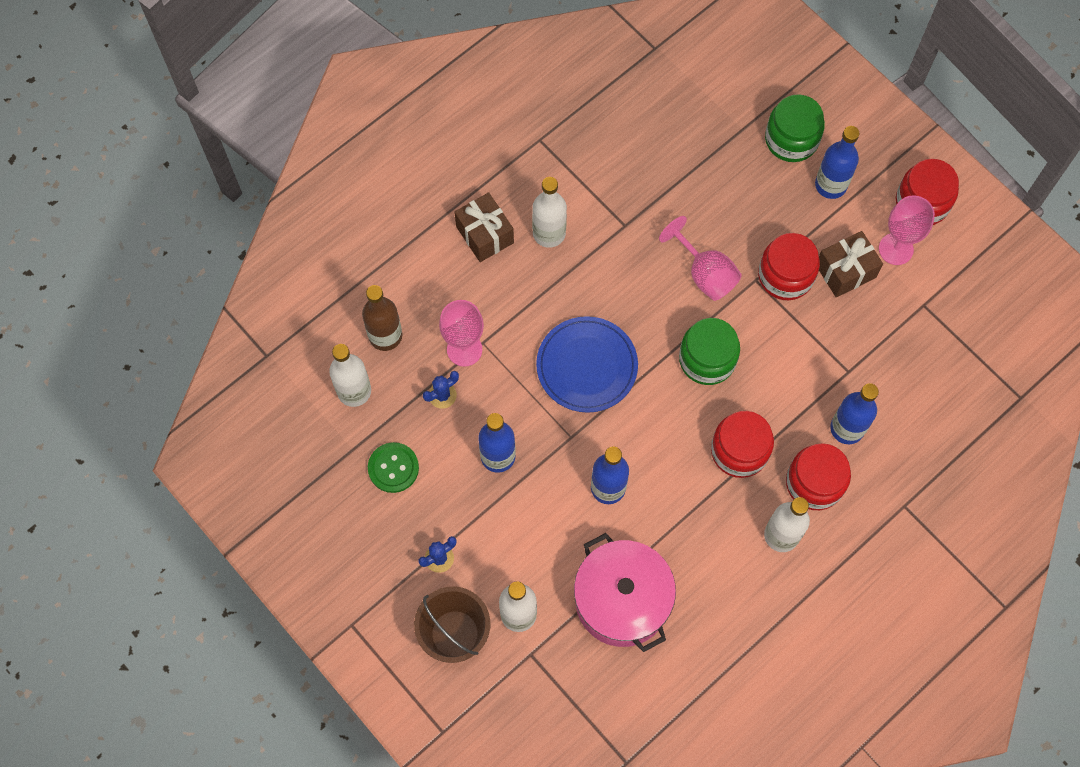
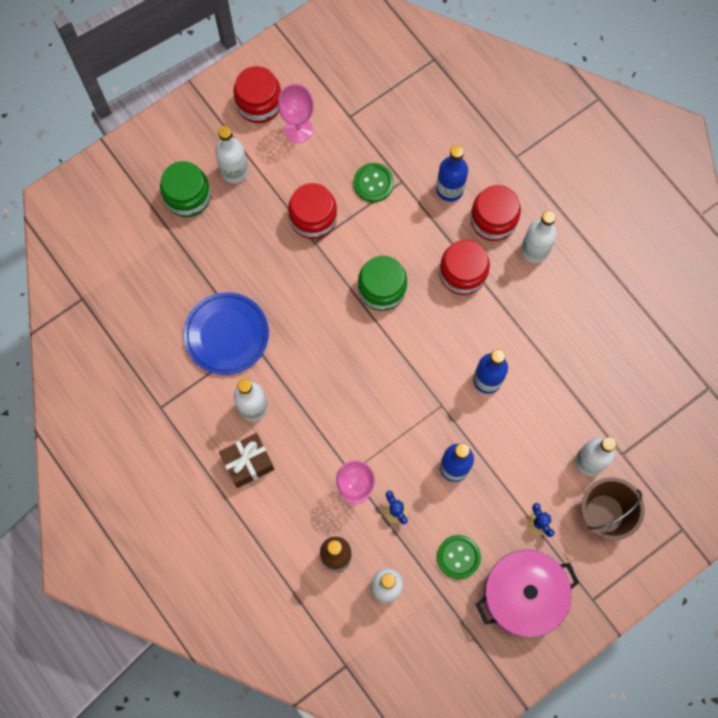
camera: 85 degrees left, 5 degrees up
blue plate [536,316,638,413] -> blue plate moved to [183,292,269,375]
pink pot [574,533,676,652] -> pink pot moved to [476,550,579,637]
pink goblet [659,216,742,301] -> none
blue bottle [815,126,860,199] -> white bottle [215,126,248,183]
brown gift [819,231,883,297] -> none
none -> green button [353,163,394,202]

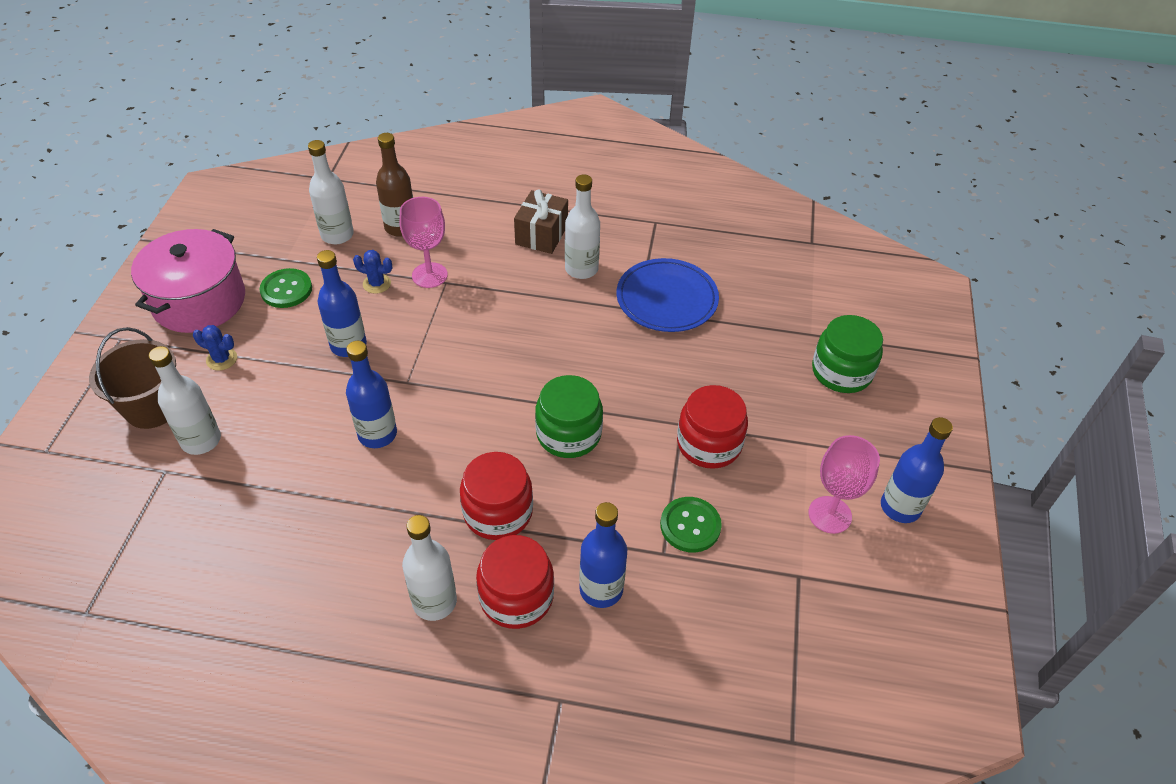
camera: 135 degrees right, 25 degrees down
white bottle [215,126,248,183] -> none
red jar [233,66,281,123] -> blue bottle [881,417,953,523]

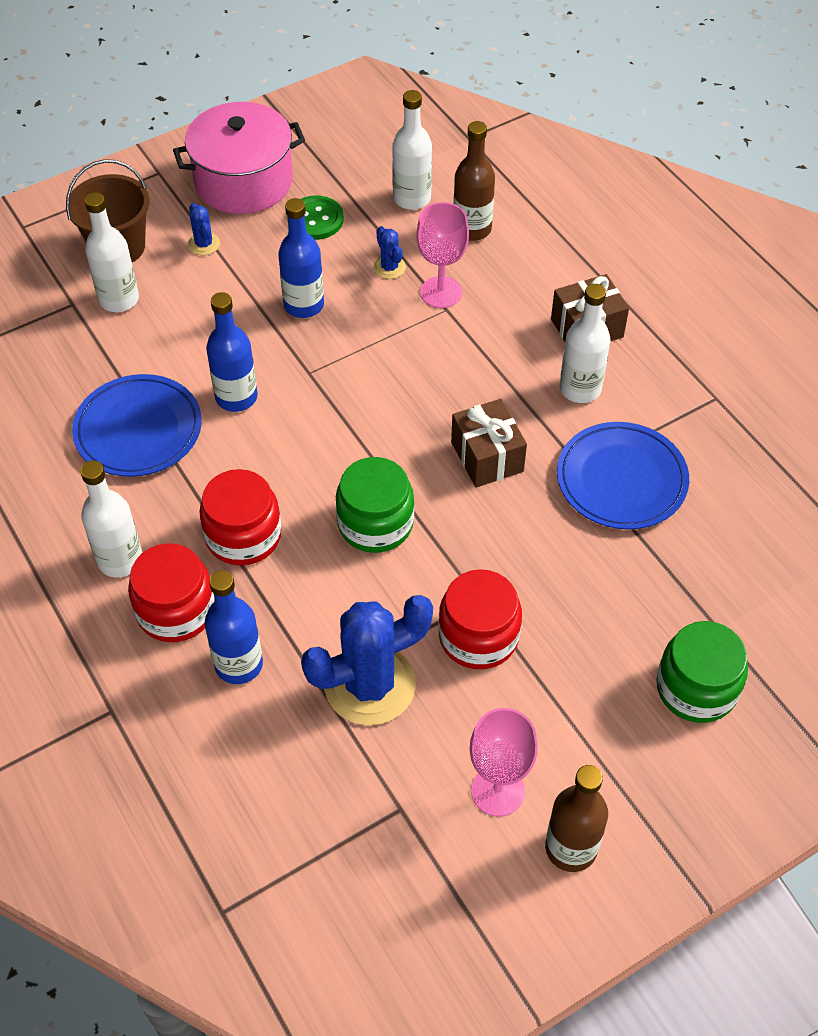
camera: 50 degrees right, 5 degrees up
green button [660,497,722,553] -> blue cactus [301,595,433,725]
blue bottle [881,417,953,523] -> brown bottle [545,765,608,872]
none -> blue plate [72,374,202,477]
none -> brown gift [451,399,527,488]

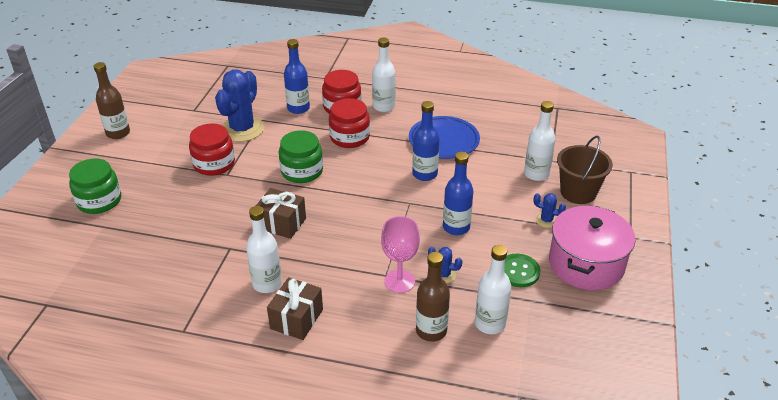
camera: 135 degrees right, 15 degrees down
pink goblet [470,708,538,817] -> none
blue plate [557,422,689,530] -> none

